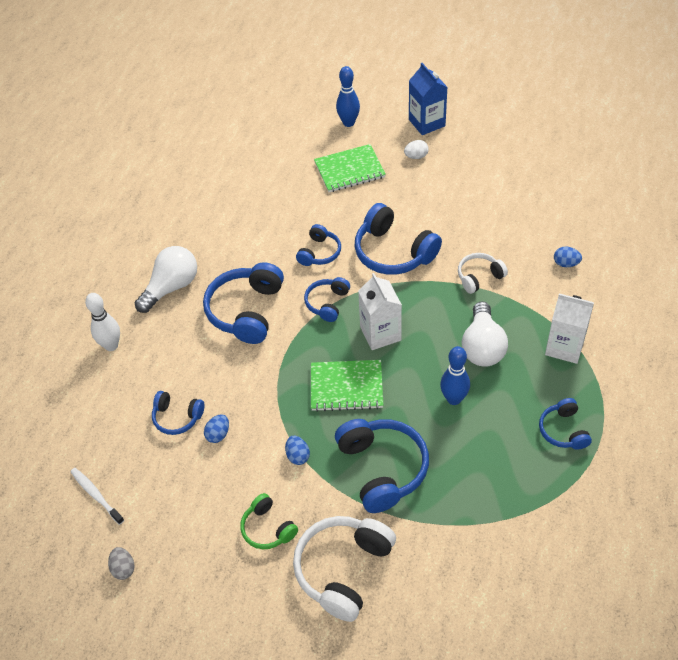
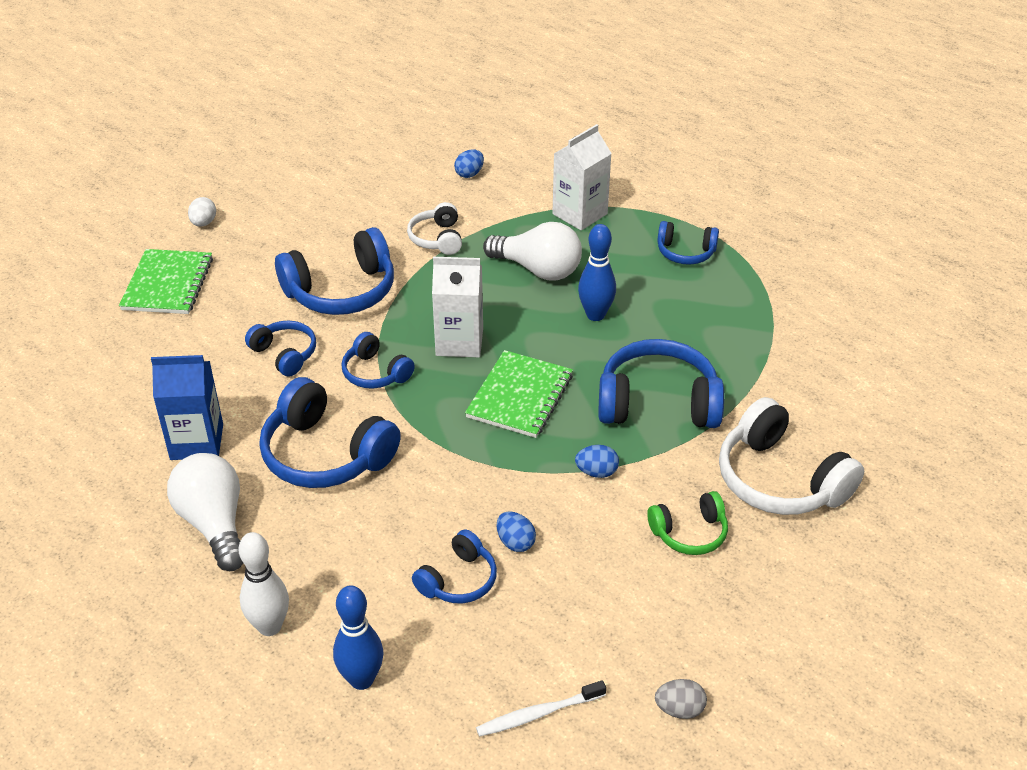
camera: 70 degrees left, 10 degrees down
blue bowling pin [336,66,360,127] -> blue bowling pin moved to [333,585,384,690]
blue carton [409,63,448,135] -> blue carton moved to [151,355,223,460]

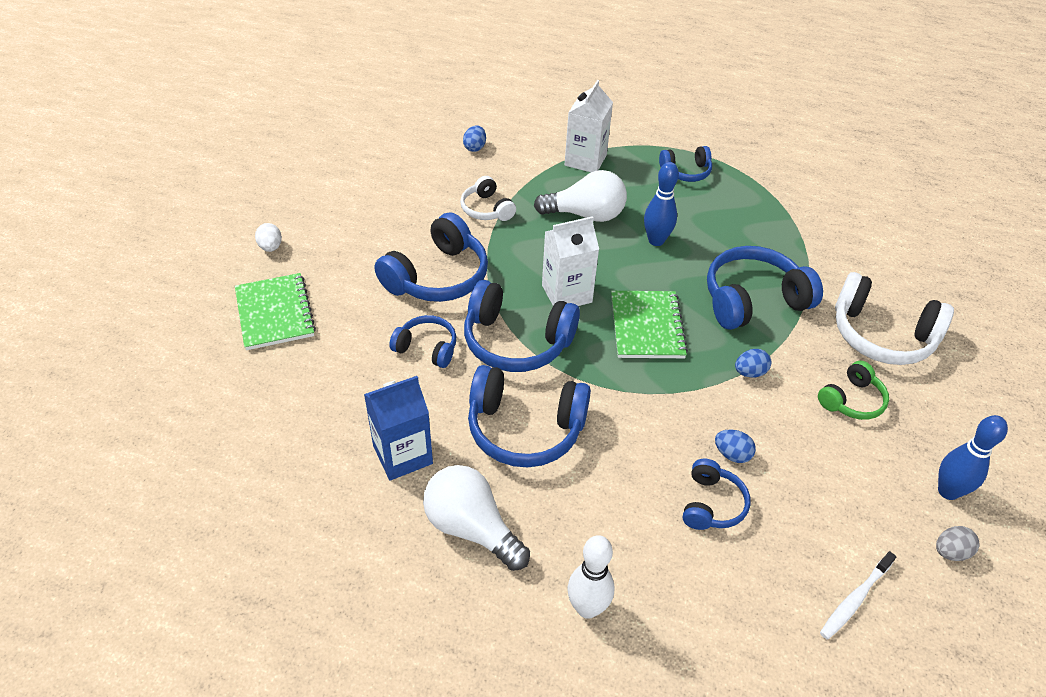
camera: 25 degrees left, 5 degrees up
blue bowling pin [333,585,384,690] -> blue bowling pin moved to [938,415,1008,500]
blue headphones [342,332,415,389] -> blue headphones [464,280,580,372], size x1.79

